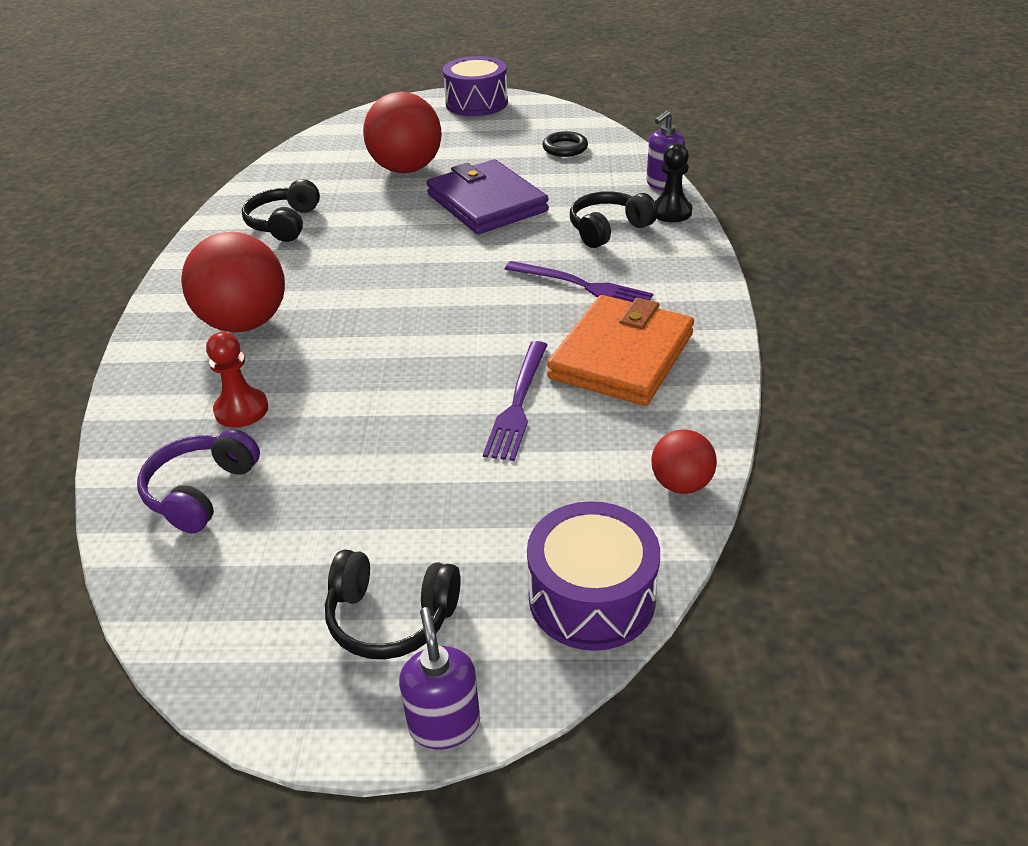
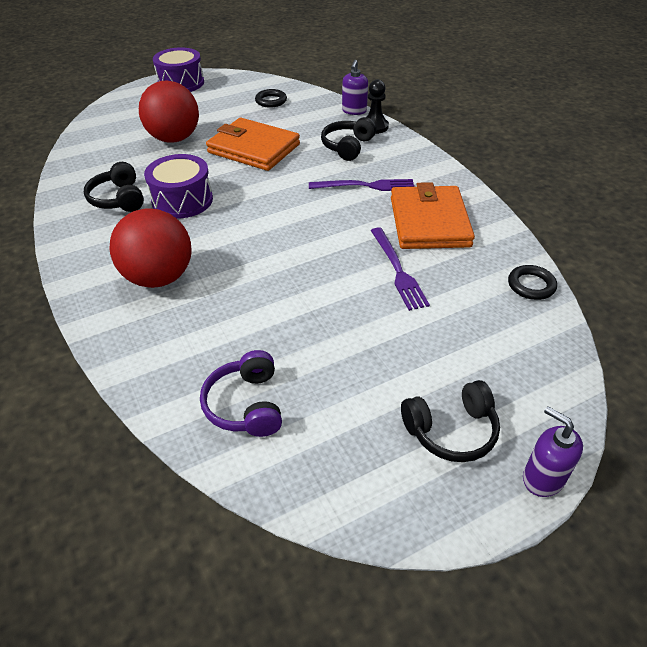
camera: 30 degrees left, 5 degrees up
red pawn [206,332,268,427] -> none
purple wallet [426,159,549,234] -> orange wallet [206,118,300,171]
purple drum [527,501,660,651] -> purple drum moved to [144,154,213,219]
red ball [651,430,717,494] -> black ring [508,265,557,300]

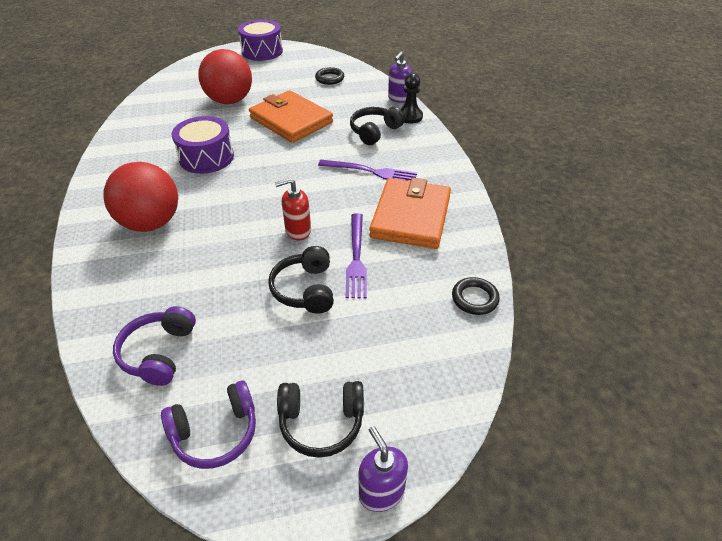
camera: 15 degrees right, 0 degrees up
black headphones [84,162,144,212] -> black headphones moved to [268,246,334,314]
none -> purple headphones [161,380,256,469]
none -> red soap dispenser [275,178,311,240]

